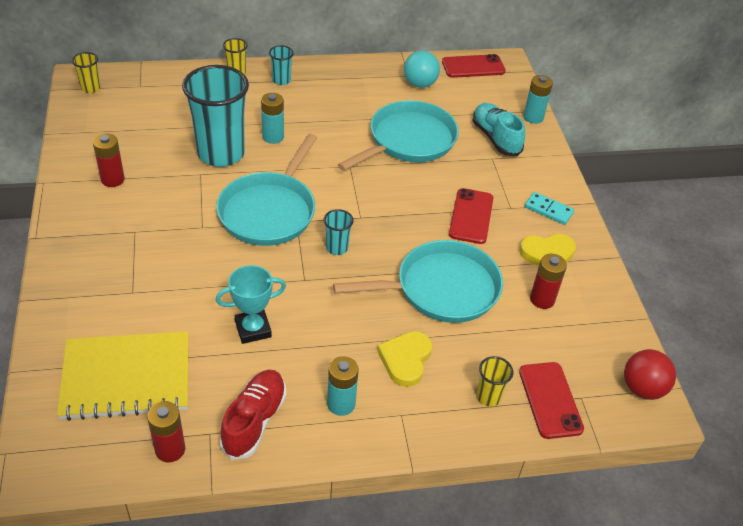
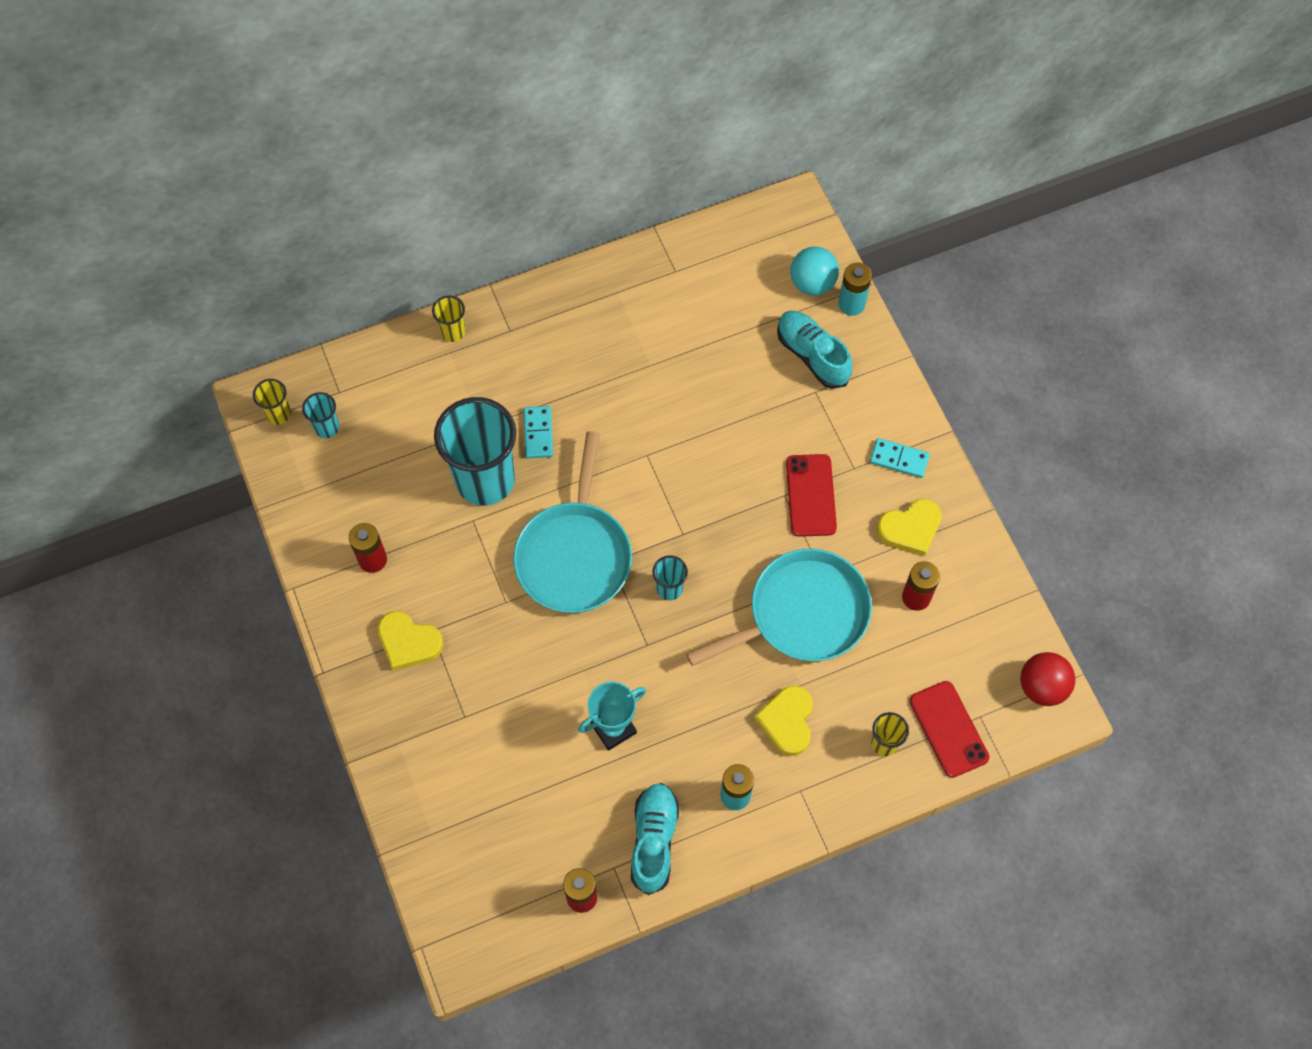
camera: 10 degrees left, 20 degrees up
yellow notebook [57,331,188,421] -> none
red shoe [219,370,286,460] -> turquoise shoe [631,783,679,895]
turquoise battery [261,93,284,144] -> turquoise domino [524,406,553,458]
turquoise cup [269,45,294,85] -> turquoise cup moved to [302,392,340,438]
turquoise pan [338,100,459,171] -> none
turquoise ball [404,51,440,88] -> turquoise ball moved to [790,247,839,296]
red phone [442,54,506,78] -> none
none -> yellow heart [378,611,444,670]

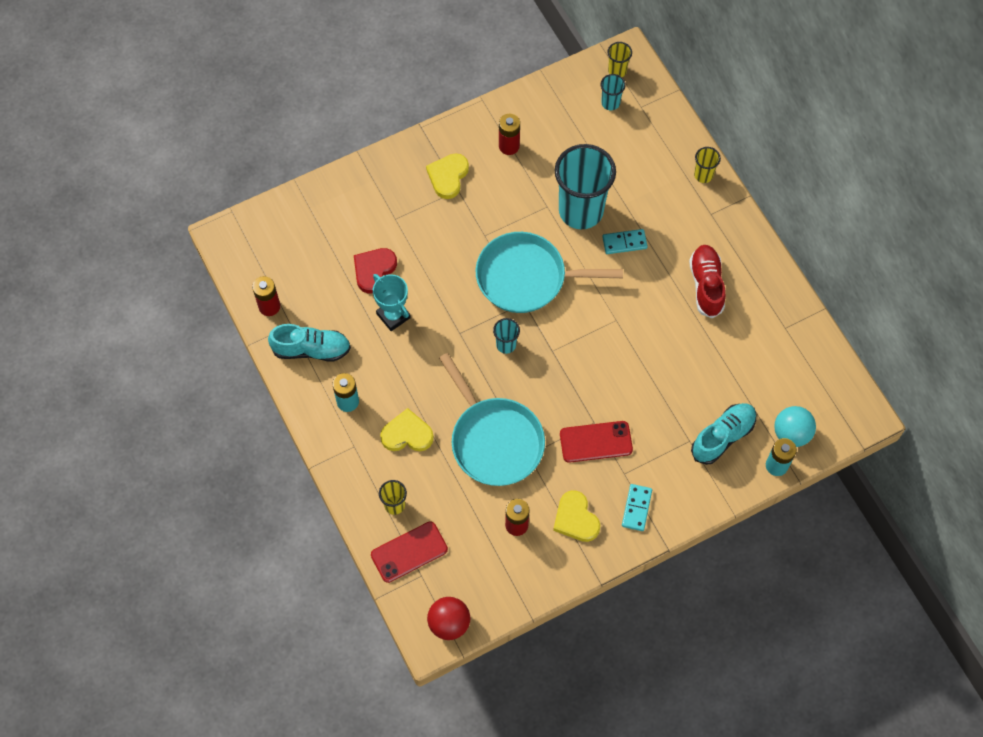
camera: 85 degrees right, 0 degrees up
none -> red heart [354,248,397,293]
none -> red shoe [689,245,726,318]

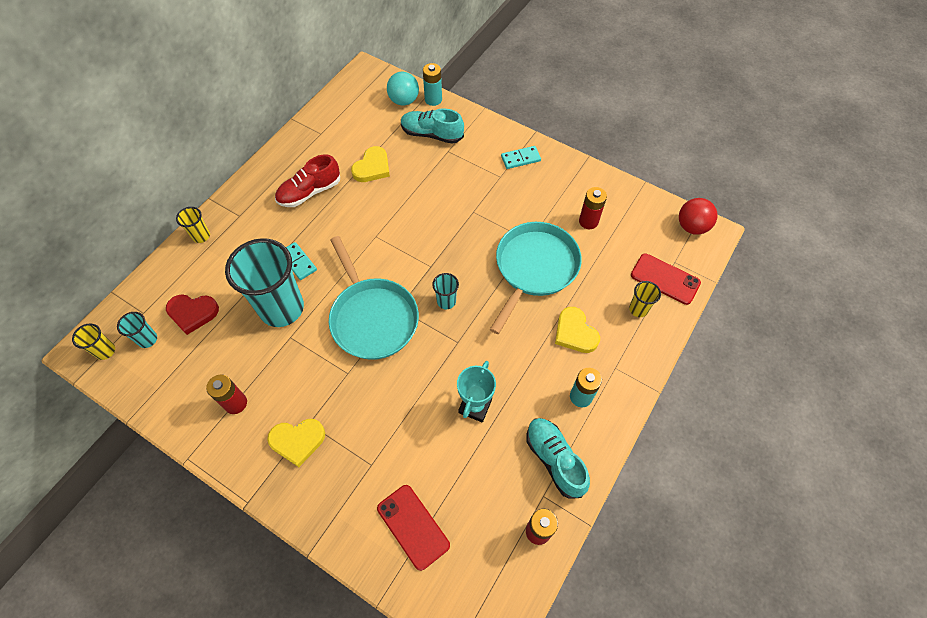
camera: 120 degrees left, 5 degrees down
red heart [354,248,397,293] -> red heart moved to [166,294,219,335]
yellow heart [553,490,600,542] -> yellow heart moved to [351,146,390,182]
red phone [560,421,633,463] -> red phone moved to [377,485,450,571]

